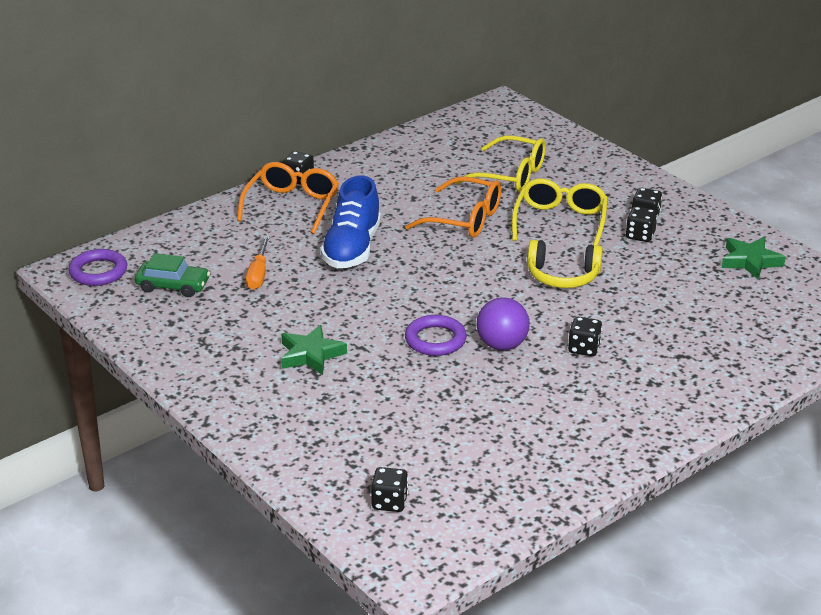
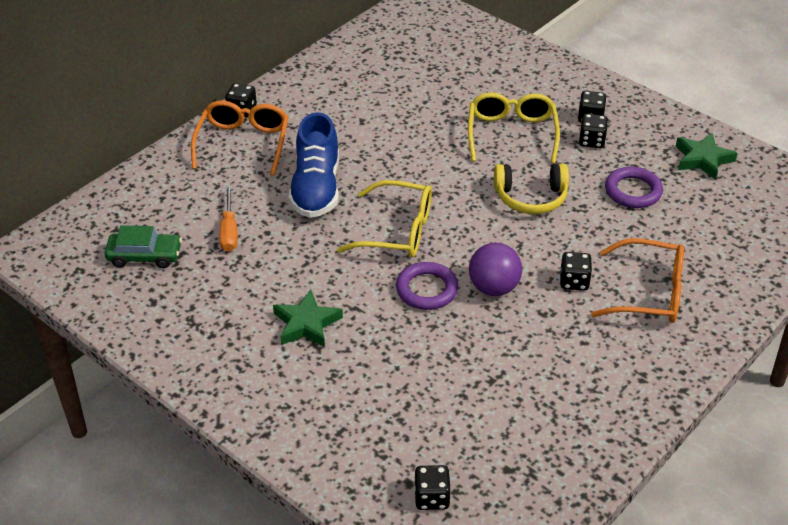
camera: 10 degrees left, 10 degrees up
purple ring [68,249,127,286] -> purple ring moved to [605,167,663,208]
orange glasses [405,176,502,238] -> orange glasses moved to [591,238,684,323]
yellow glasses [455,135,546,192] -> yellow glasses moved to [337,180,432,257]

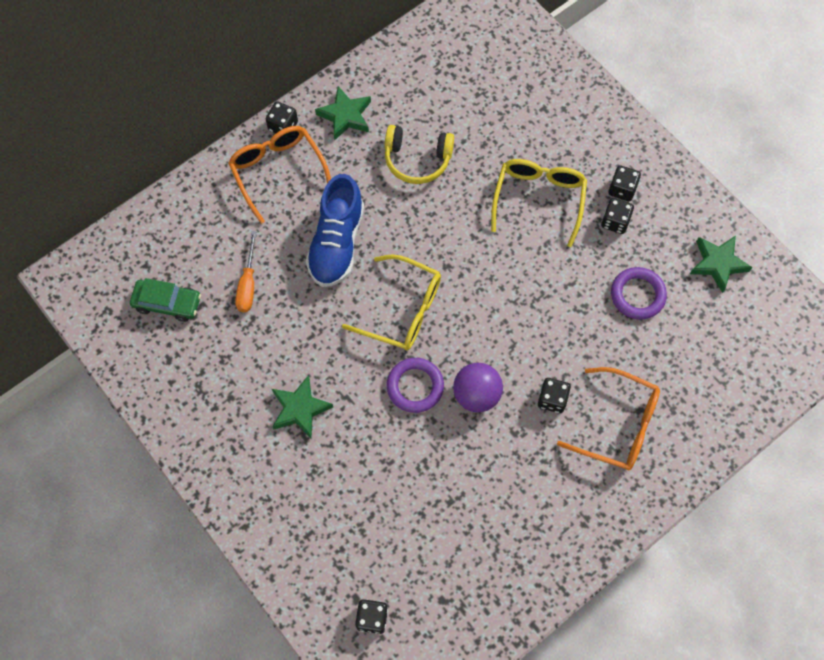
camera: 10 degrees right, 25 degrees up
orange glasses [191,100,288,175] -> orange glasses turned 45 degrees counterclockwise [228,126,331,224]
yellow headphones [494,163,569,214] -> yellow headphones moved to [385,125,454,184]
none -> green star [315,86,371,141]

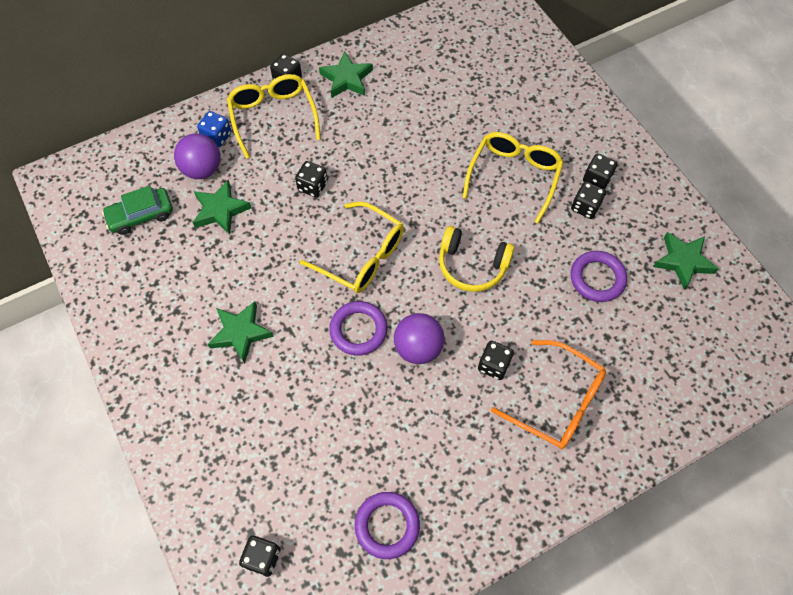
camera: 10 degrees right, 5 degrees down
green car [130,278,201,322] -> green car turned 135 degrees clockwise [102,185,173,235]
orange glasses [228,126,331,224] -> yellow glasses [227,74,321,159]
orange screwdriver [235,231,257,312] -> green star [193,180,251,235]
blue shoe [306,174,364,287] -> black dice [295,161,328,198]
yellow headphones [385,125,454,184] -> yellow headphones moved to [439,226,515,292]
none -> purple ball [174,134,221,179]
none -> blue dice [197,111,231,147]
none -> purple ring [355,492,420,559]

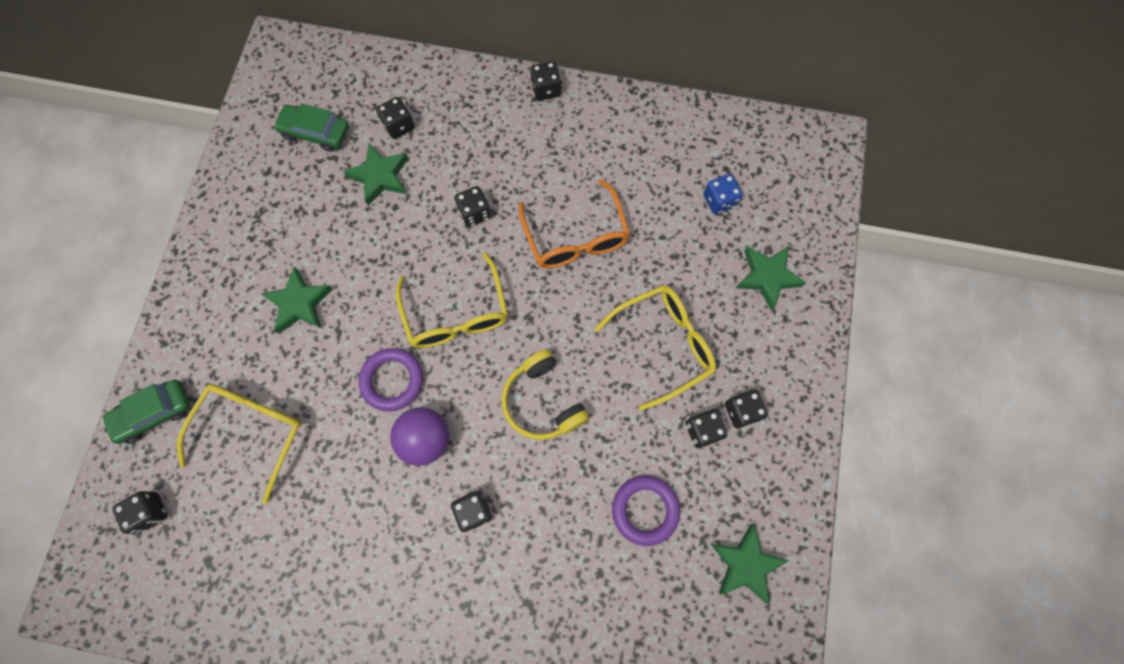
camera: 40 degrees right, 10 degrees up
purple ball [174,134,221,179] -> black dice [376,97,415,139]
blue dice [197,111,231,147] -> blue dice moved to [703,174,743,214]
yellow glasses [227,74,321,159] -> yellow glasses moved to [177,384,302,504]
green star [319,51,373,98] -> green star moved to [736,246,806,311]
purple ring [355,492,420,559] -> none
orange glasses [491,340,606,449] -> orange glasses moved to [519,179,630,268]
none -> green car [101,380,190,444]

